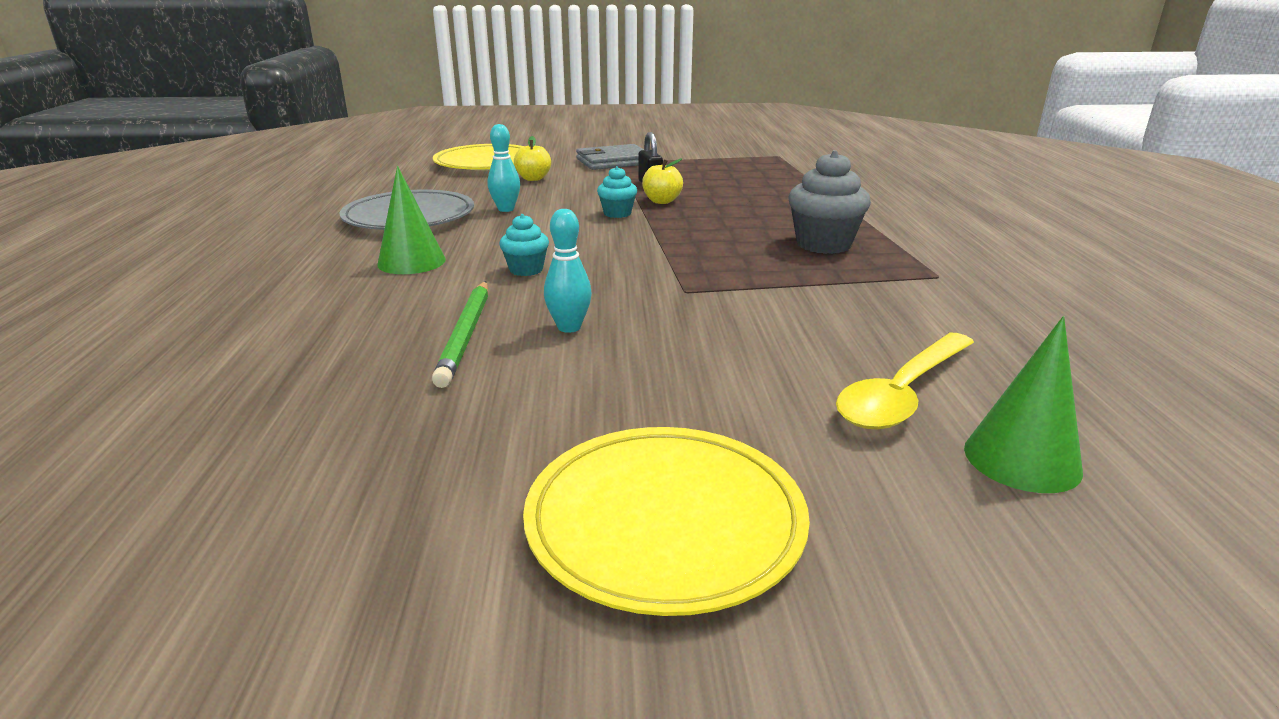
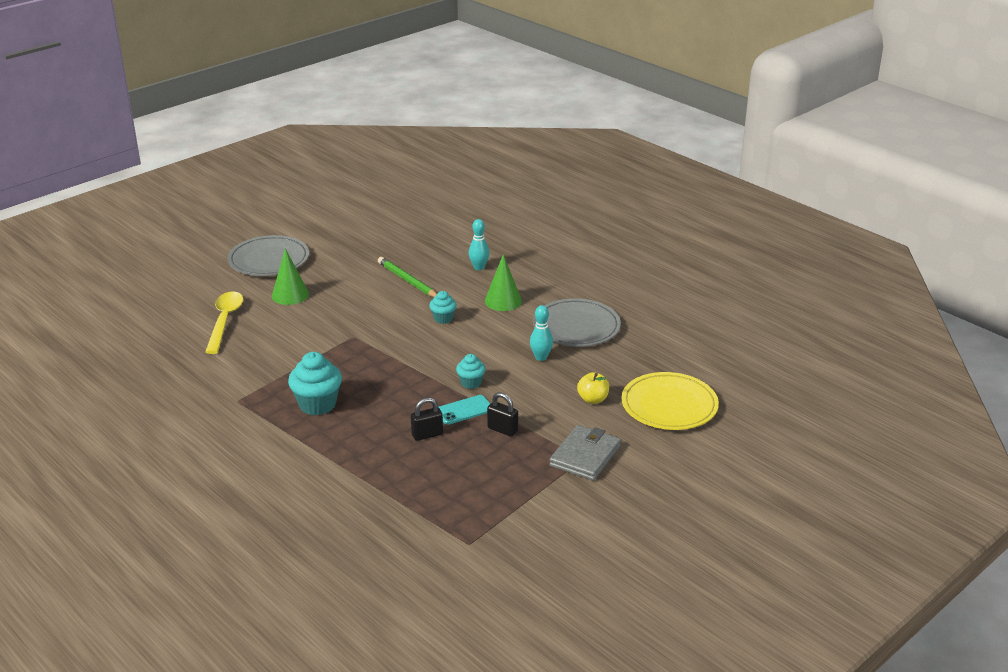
camera: 140 degrees right, 5 degrees up
yellow plate [523,427,810,616] -> grey plate [227,235,309,276]
turquoise bowling pin [544,209,592,333] -> turquoise bowling pin moved to [469,219,489,270]
yellow apple [642,158,683,204] -> turquoise phone [438,395,490,425]
grey cupcake [788,150,871,254] -> turquoise cupcake [288,352,342,416]
green cone [964,316,1083,493] -> green cone moved to [272,248,309,305]
none -> black padlock [411,398,443,441]

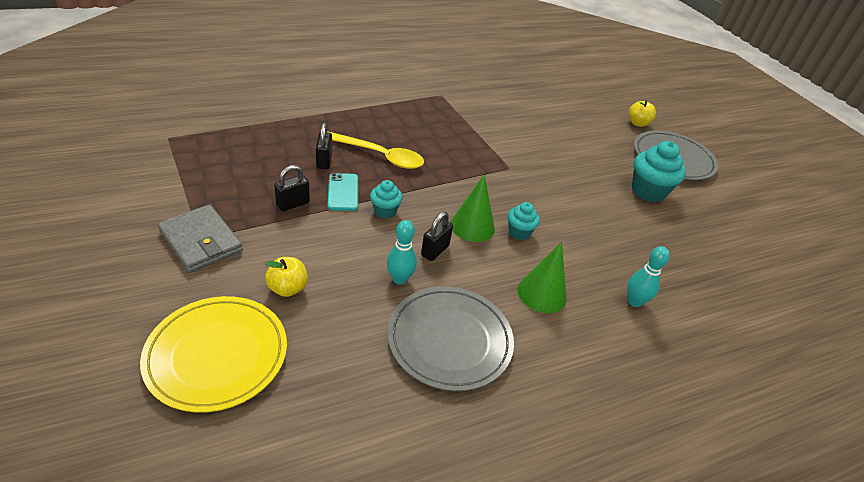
camera: 105 degrees right, 10 degrees up
yellow spoon [205,291,243,354] -> yellow spoon moved to [327,131,424,169]
green cone [272,248,309,305] -> green cone moved to [451,174,495,242]
turquoise cupcake [288,352,342,416] -> turquoise cupcake moved to [632,141,686,202]
green pencil [378,257,437,297] -> none
none -> black padlock [421,211,453,261]
none -> yellow apple [629,100,656,127]

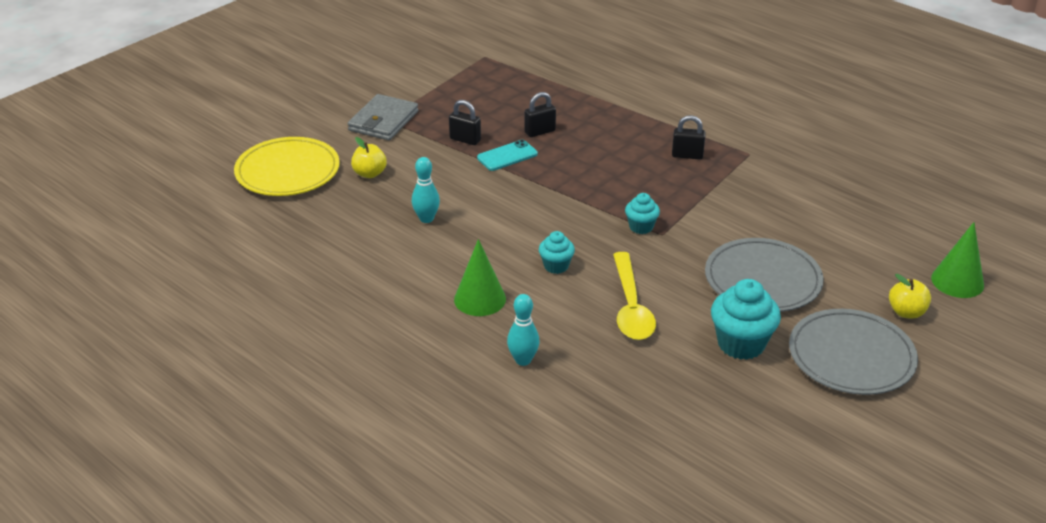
camera: 70 degrees right, 5 degrees down
yellow spoon [327,131,424,169] -> yellow spoon moved to [613,252,656,340]
turquoise cupcake [370,180,403,218] -> turquoise cupcake moved to [625,193,660,234]
grey plate [387,287,514,391] -> grey plate moved to [705,238,824,312]
black padlock [421,211,453,261] -> black padlock moved to [672,115,706,160]
green cone [451,174,495,242] -> green cone moved to [931,222,984,298]

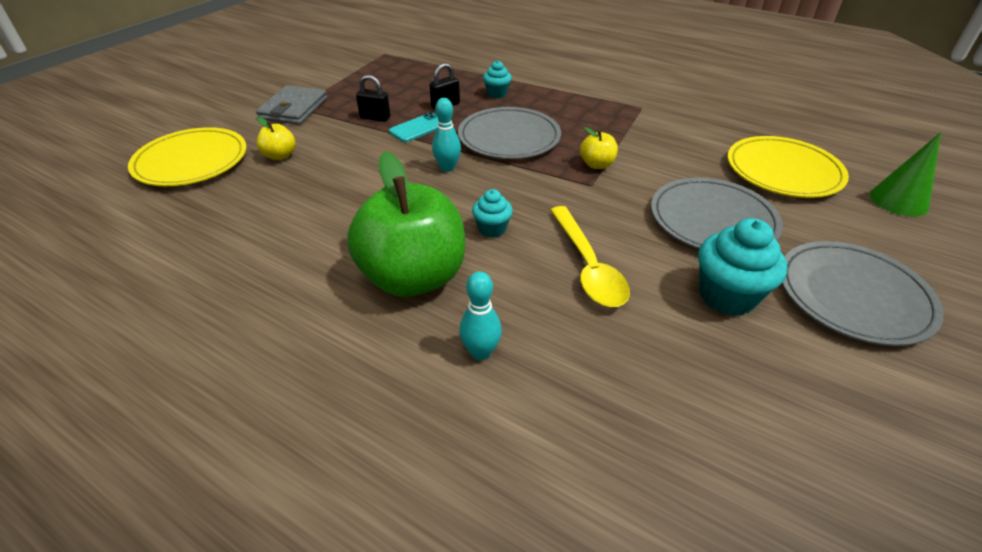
camera: 10 degrees left, 5 degrees up
turquoise bowling pin [412,157,440,223] -> turquoise bowling pin moved to [432,98,461,172]
green cone [454,239,506,316] -> green apple [347,151,465,297]
turquoise cupcake [625,193,660,234] -> turquoise cupcake moved to [483,60,512,98]
black padlock [672,115,706,160] -> none
yellow apple [889,274,931,319] -> yellow apple moved to [580,127,618,169]
none -> grey plate [458,107,561,159]
none -> yellow plate [727,136,849,198]

